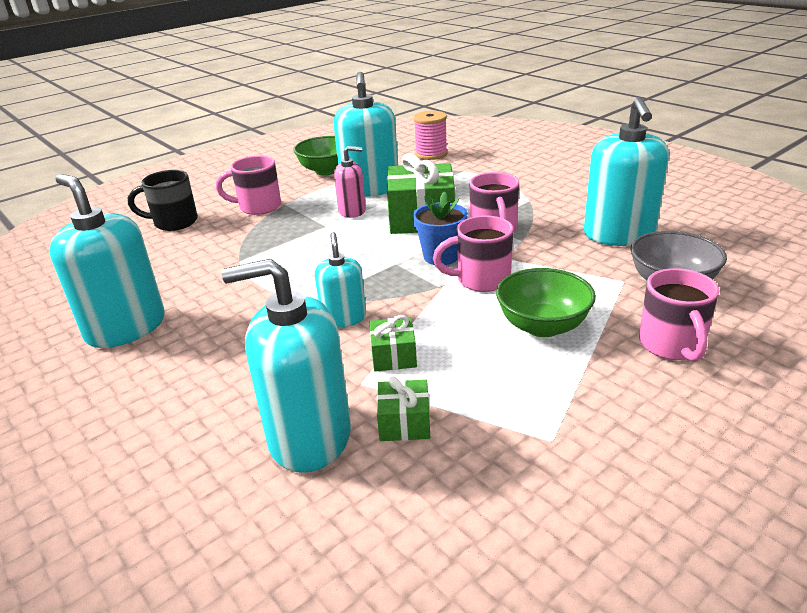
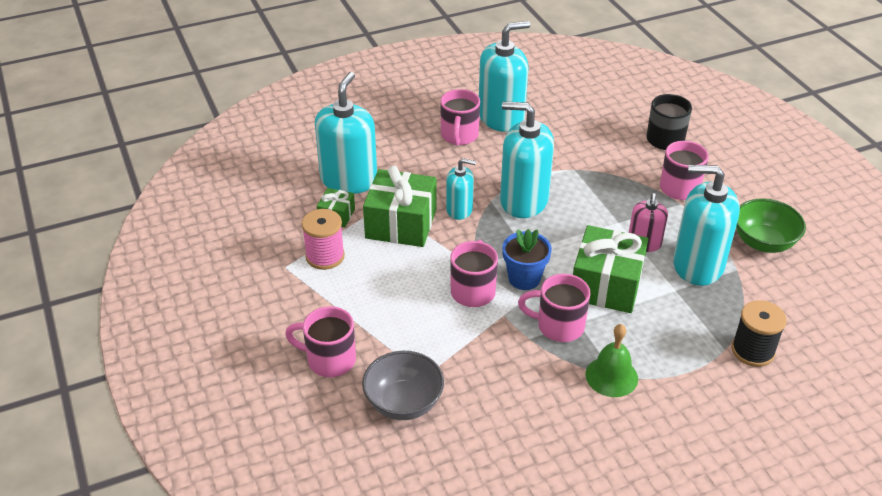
camera: 105 degrees right, 10 degrees up
green gift [370,315,417,372] -> green gift [363,165,436,247], size x2.01
pink spool [413,111,448,160] -> pink spool moved to [302,209,345,270]
green bowl [496,268,596,337] -> none
turquoise soap dispenser [584,98,669,246] -> turquoise soap dispenser moved to [500,101,554,218]
none -> pink mug [440,89,480,146]
none -> green bell [586,324,638,397]
none -> black spool [732,300,787,367]

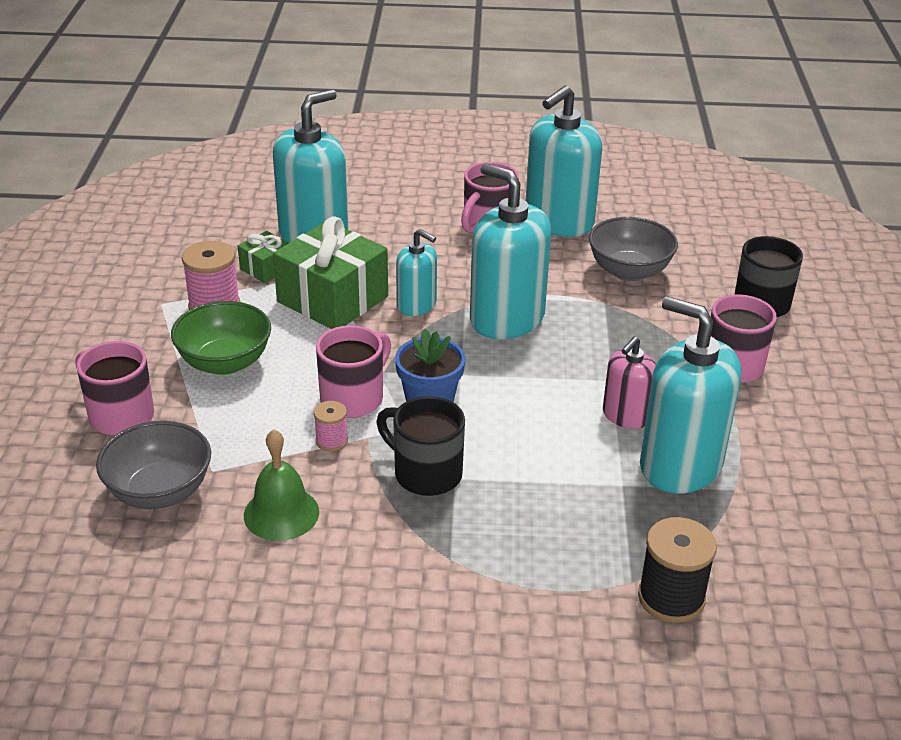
camera: 25 degrees right, 5 degrees down
turquoise soap dispenser [479,21,530,132] -> turquoise soap dispenser turned 135 degrees clockwise [526,85,602,237]
pink mug [518,274,590,342] -> black mug [376,396,465,496]
green gift [573,225,648,313] -> none
green bell [586,324,638,397] -> green bell moved to [244,429,319,541]
green bowl [736,199,806,253] -> green bowl moved to [171,301,271,375]
none -> pink spool [314,401,348,451]
none -> grey bowl [589,217,678,281]

